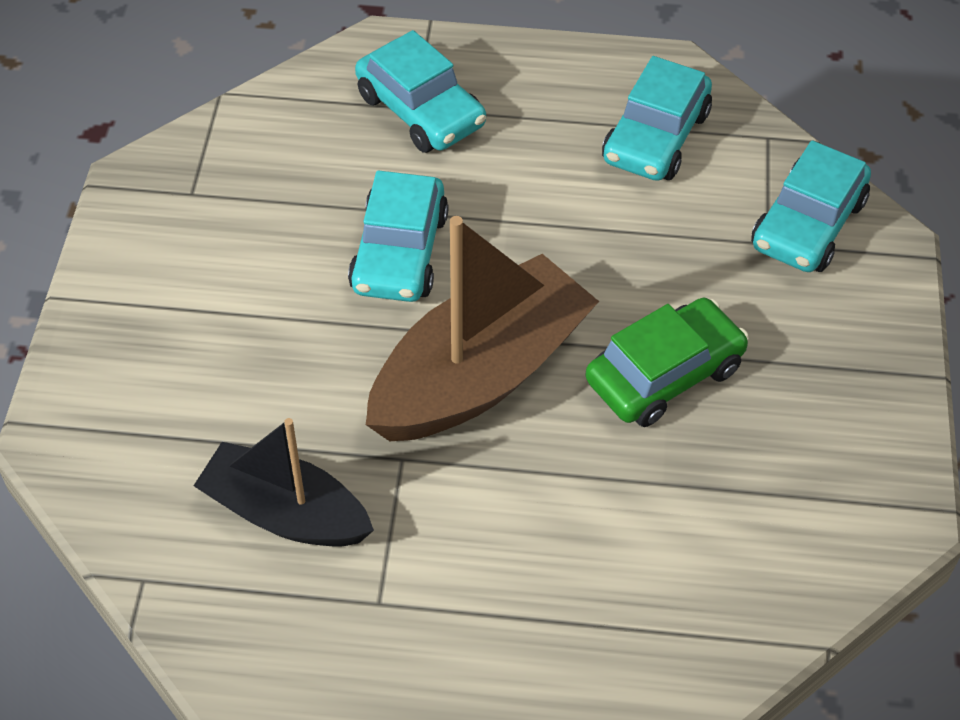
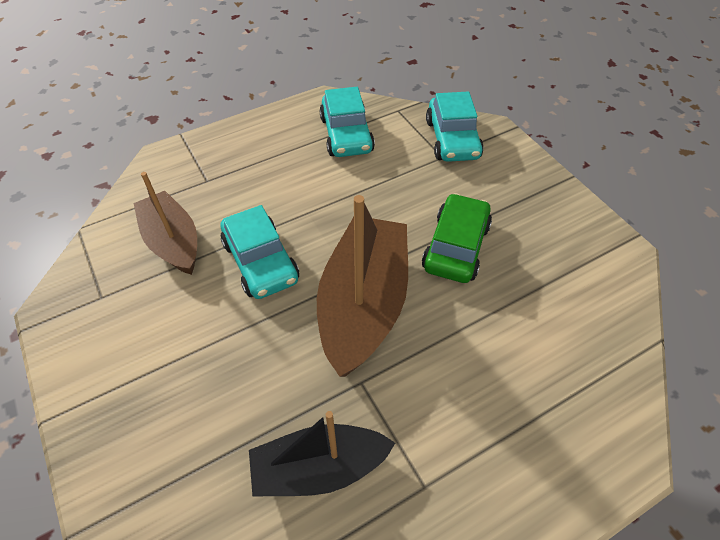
camera: 35 degrees left, 0 degrees up
turquoise car [355,30,486,153] -> none
none -> brown boat [133,172,197,275]

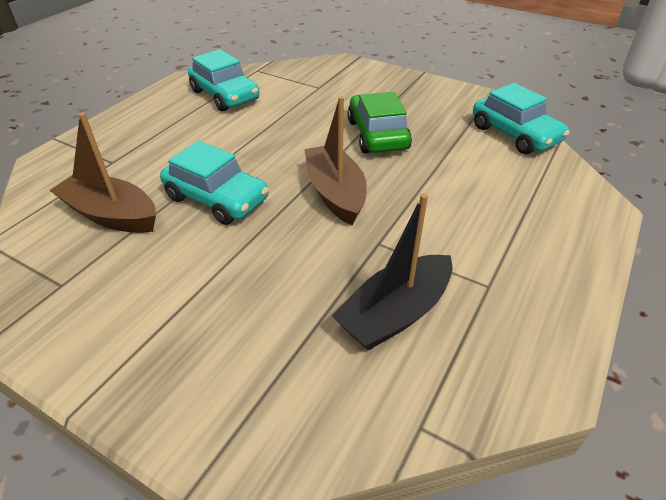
camera: 30 degrees left, 10 degrees down
brown boat [317,195,408,377] -> brown boat [304,96,367,225], size x0.65
turquoise car [426,92,484,162] -> turquoise car moved to [473,83,570,154]

